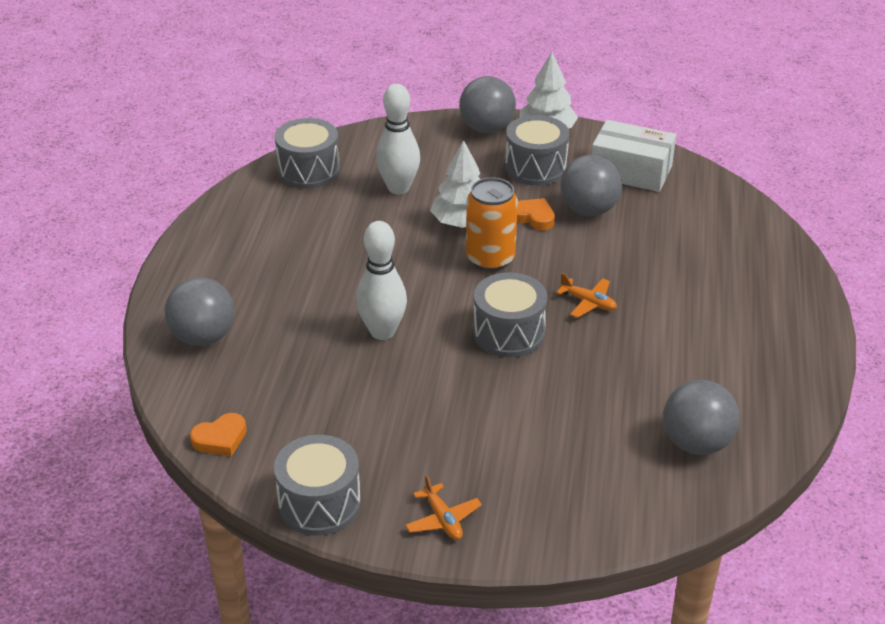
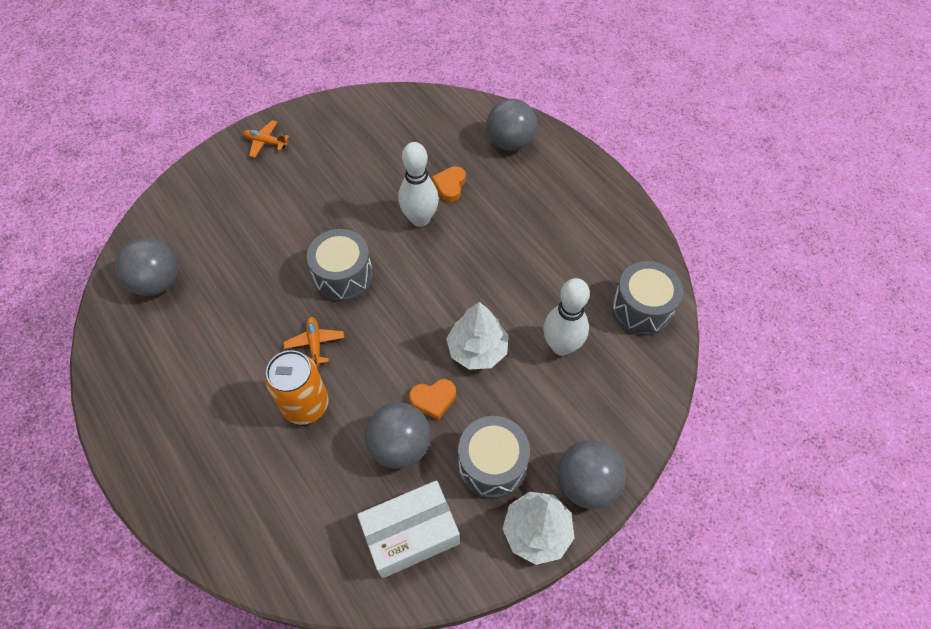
camera: 135 degrees right, 20 degrees up
orange heart [190,413,247,456] -> orange heart moved to [432,166,466,202]
grey drum [274,435,361,535] -> none
orange can [466,177,518,271] -> orange can moved to [265,350,329,425]
orange plane [556,273,617,318] -> orange plane turned 90 degrees clockwise [283,317,344,367]

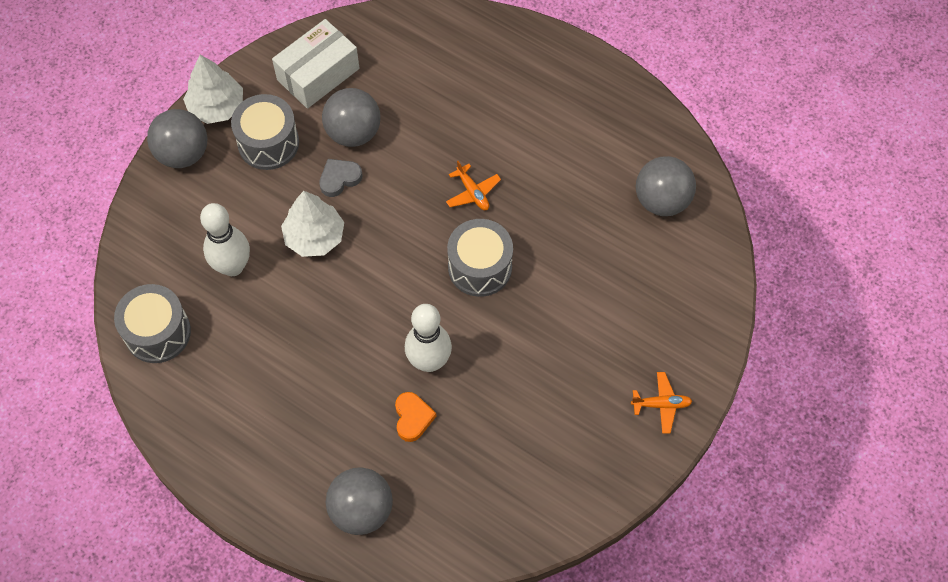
camera: 160 degrees right, 5 degrees up
orange can [265,350,329,425] -> none
orange heart [409,379,456,420] -> grey heart [319,159,362,197]

